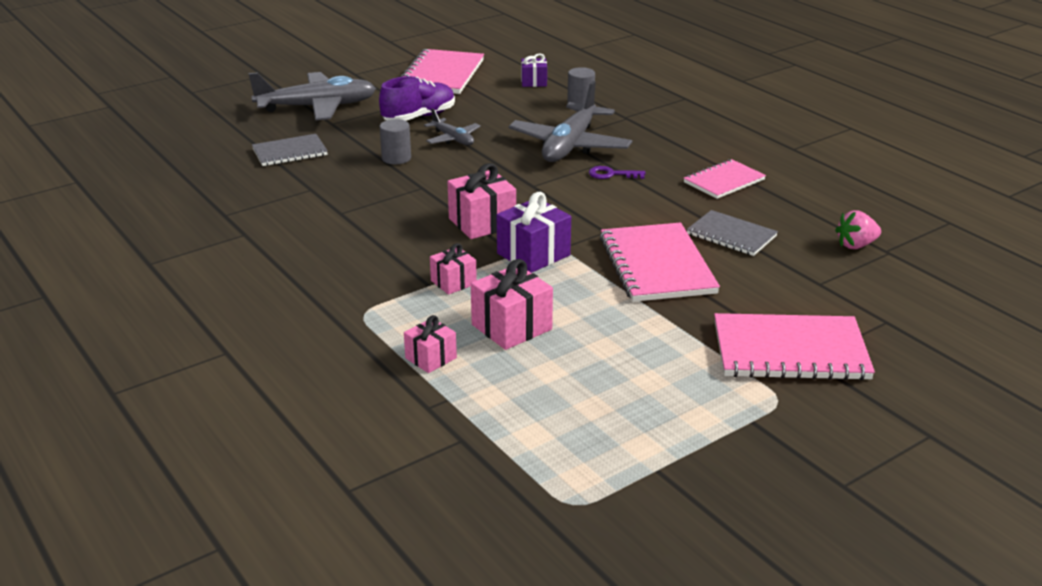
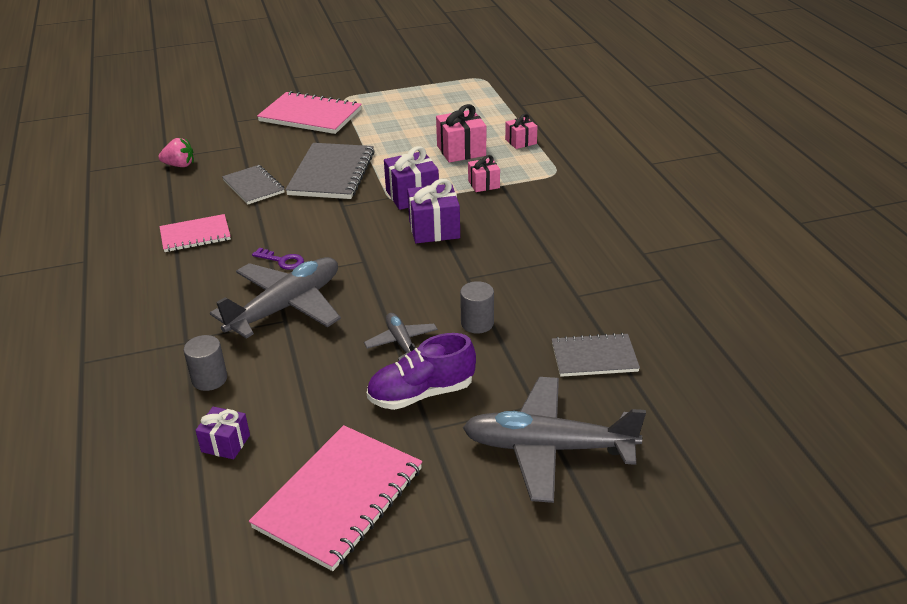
camera: 160 degrees left, 5 degrees up
pink gift [447,163,516,239] -> purple gift [407,179,460,243]
pink notebook [600,222,720,302] -> grey notebook [285,143,375,199]

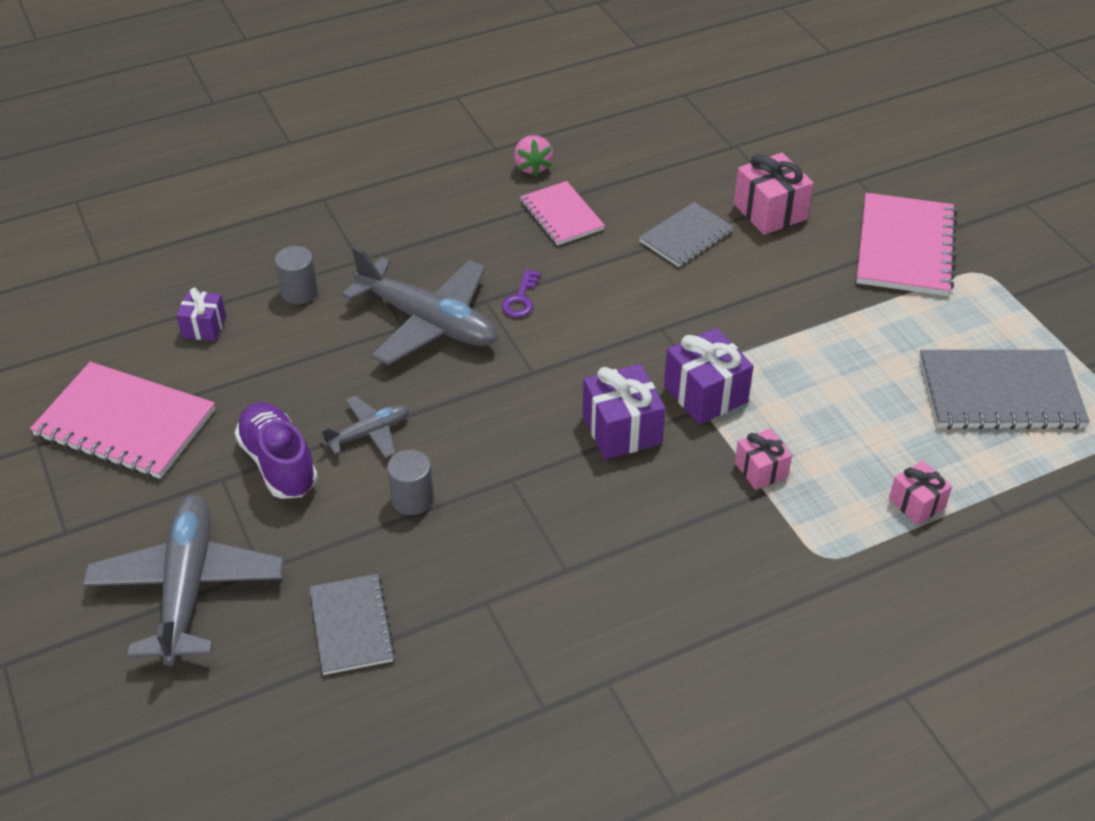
camera: 80 degrees right, 10 degrees up
pink strawberry [159,138,194,167] -> pink strawberry moved to [514,135,553,176]
grey notebook [285,143,375,199] -> grey notebook moved to [919,350,1090,430]
pink gift [436,104,486,163] -> pink gift moved to [734,153,814,235]

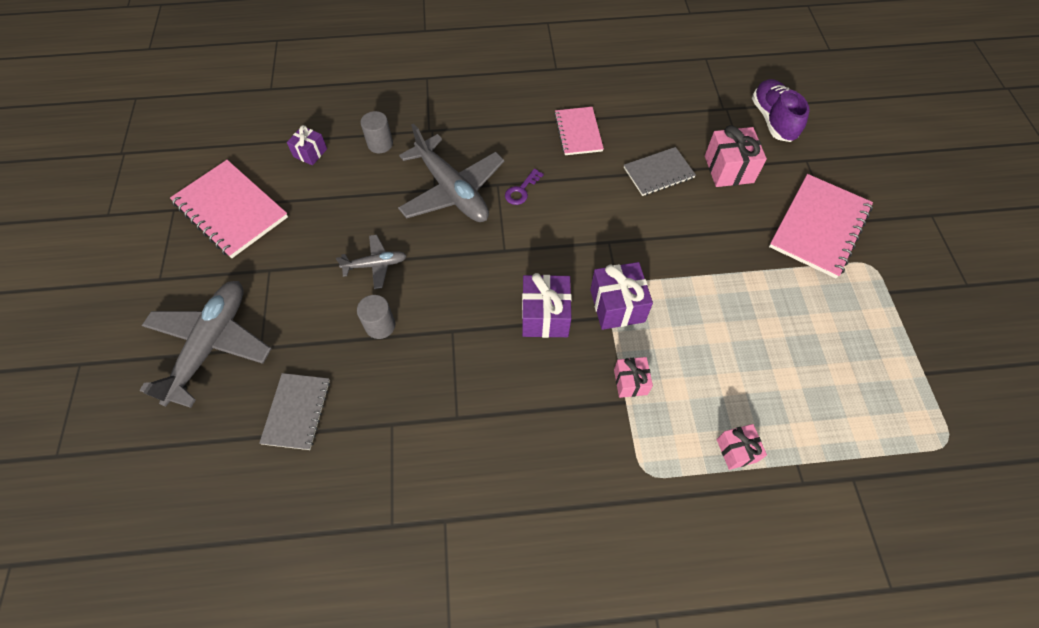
camera: 20 degrees right, 15 degrees up
purple shoe [235,402,318,499] -> purple shoe moved to [752,79,810,142]
pink strawberry [514,135,553,176] -> none
grey notebook [919,350,1090,430] -> none

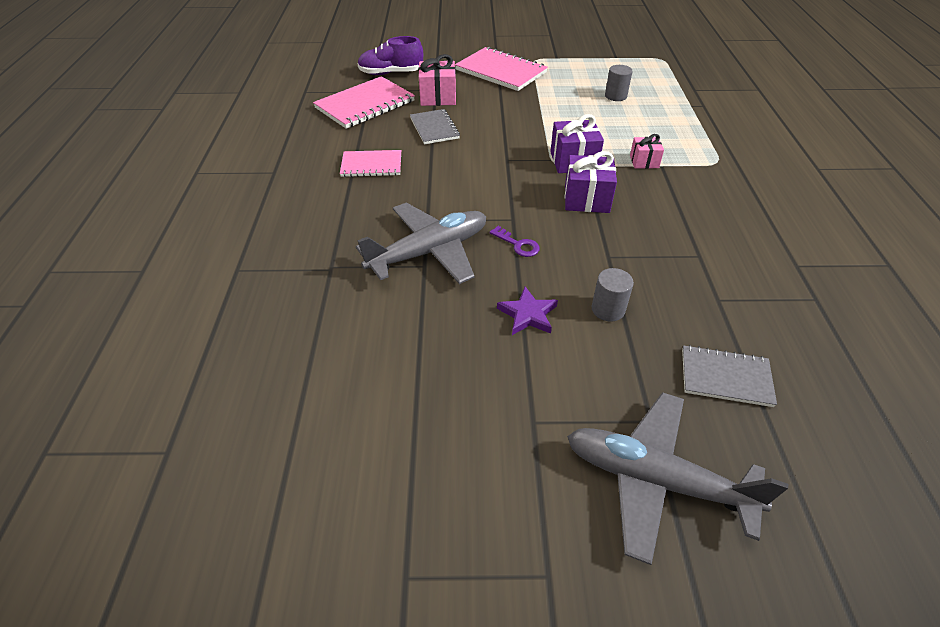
camera: 85 degrees left, 15 degrees down
pink notebook [170,160,288,258] -> pink notebook moved to [313,76,415,129]
purple gift [287,125,327,165] -> none
grey plane [336,235,407,289] -> purple star [497,287,558,335]
grey cylinder [360,111,393,153] -> grey cylinder moved to [605,65,633,101]
purple key [505,169,544,205] -> purple key moved to [490,226,540,257]
pink gift [716,424,767,470] -> none

